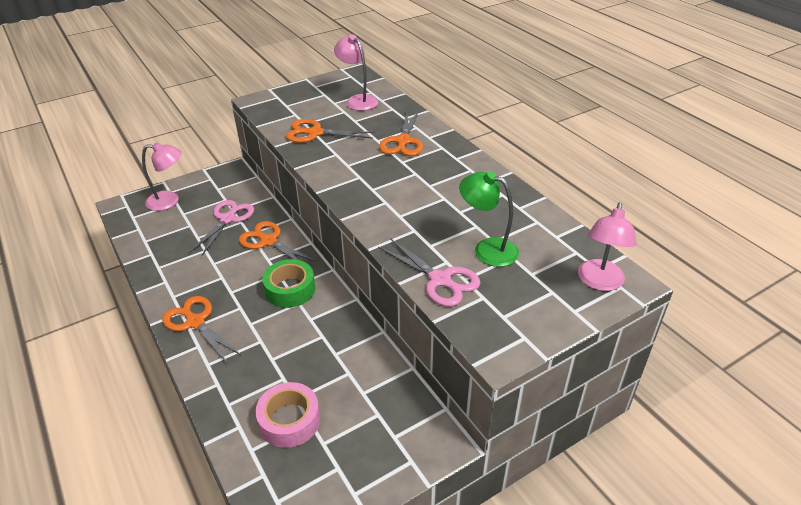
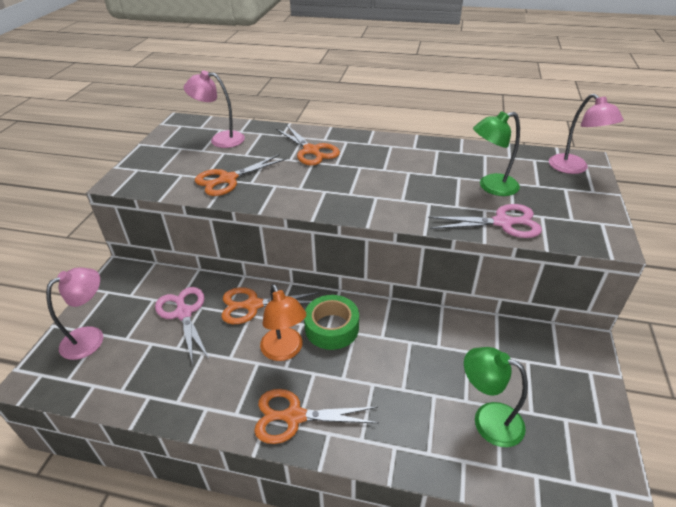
camera: 45 degrees left, 0 degrees up
pink tape [255,382,320,448] -> green lamp [464,347,528,447]
none -> orange lamp [260,284,306,361]

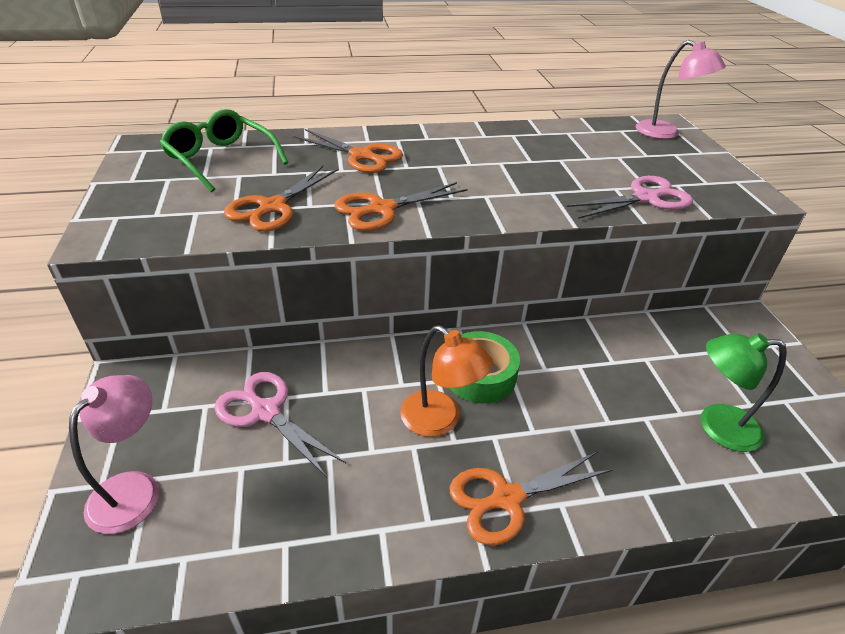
camera: 25 degrees left, 0 degrees up
pink lamp [184,71,245,148] -> green glasses [160,109,289,192]
orange scissors [221,287,320,324] -> orange scissors moved to [335,182,468,231]
green lamp [473,111,520,196] -> none

